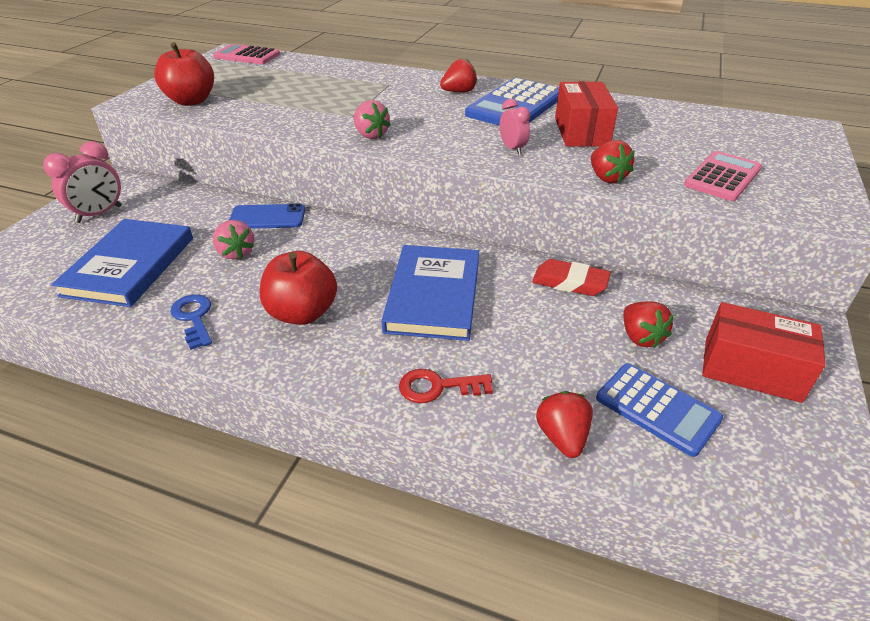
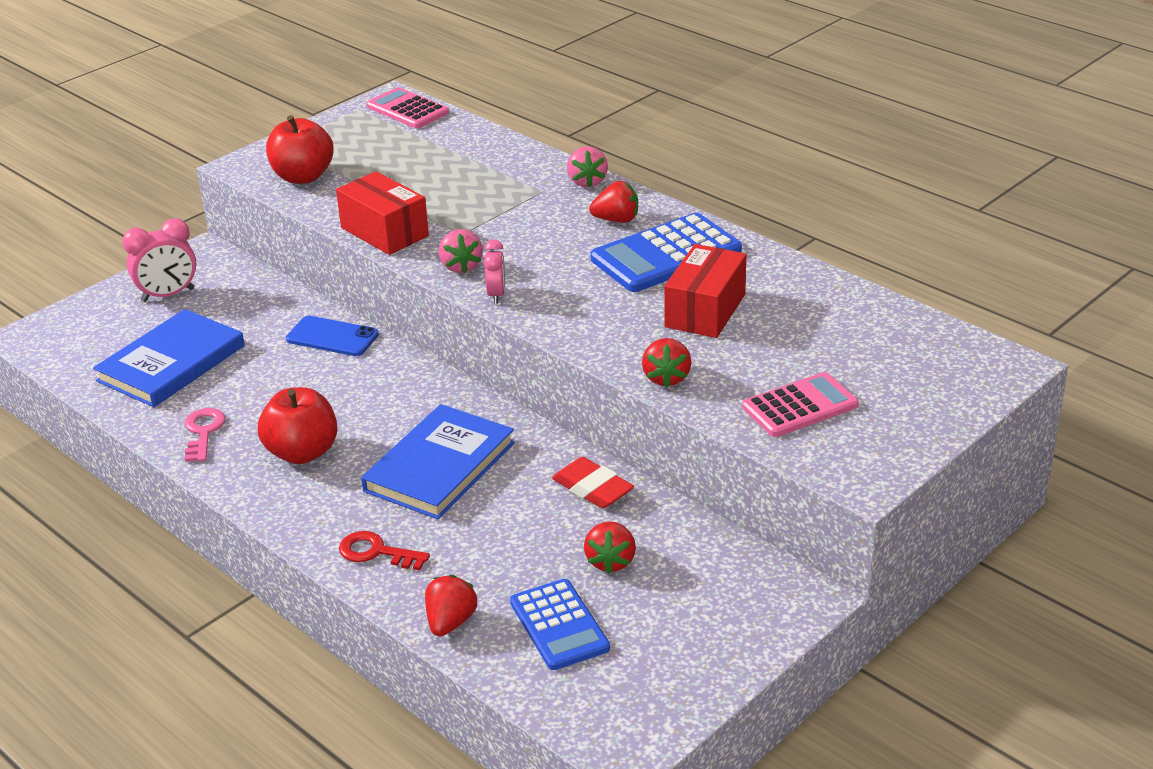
camera: 25 degrees right, 5 degrees down
blue key [170,294,212,350] -> pink key [185,408,225,462]
pink strawberry [213,220,255,260] -> pink strawberry moved to [567,146,608,188]
pink clock [500,99,530,155] -> pink clock moved to [484,239,505,304]
red box [702,302,826,403] -> red box moved to [336,171,429,255]

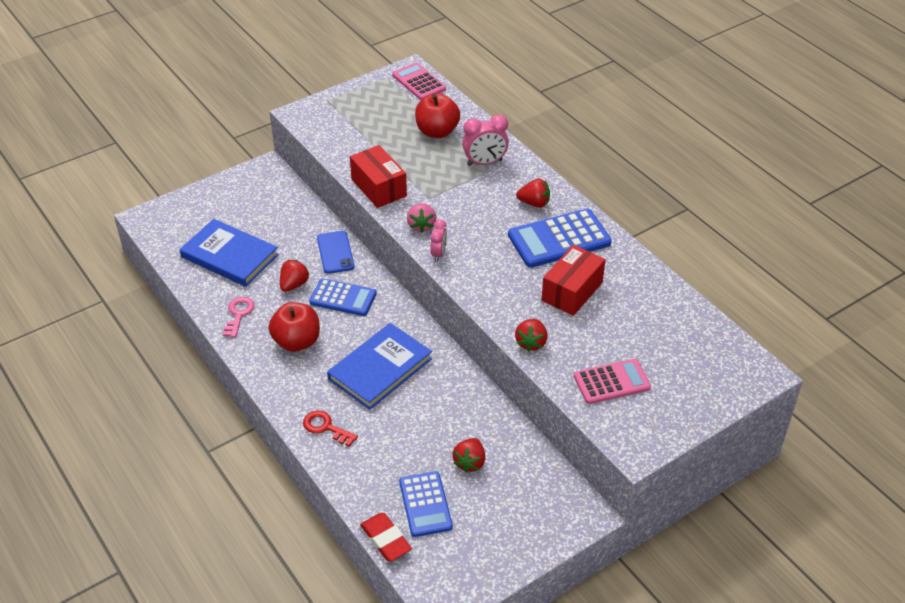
camera: 10 degrees right, 10 degrees up
blue book [93,309,245,407] -> blue book turned 75 degrees clockwise [180,219,279,287]
pink clock [122,218,197,302] -> pink clock moved to [462,114,509,166]
red apple [266,115,334,184] -> red apple moved to [415,93,460,138]
blue phone [286,316,379,356] -> blue phone turned 45 degrees clockwise [317,231,355,274]
red strawberry [425,575,477,636] -> red strawberry moved to [280,260,309,292]
red eraser [552,457,634,508] -> red eraser moved to [360,513,412,561]
pink strawberry [567,146,608,188] -> none
none -> blue calculator [309,278,377,316]

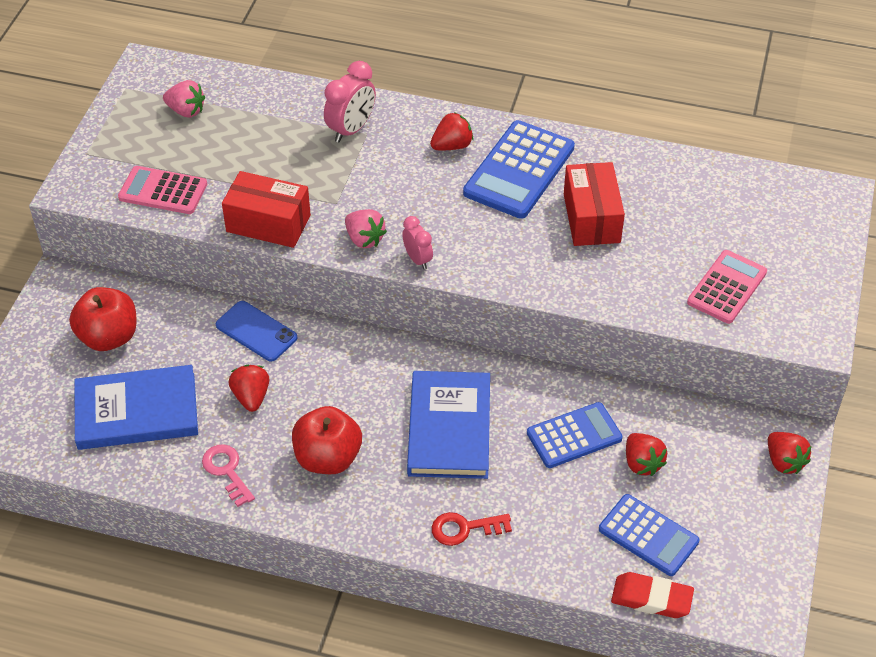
camera: 40 degrees left, 5 degrees up
blue calculator [309,278,377,316] -> blue calculator moved to [527,402,623,468]
pink calculator [392,63,446,100] -> pink calculator moved to [118,166,207,214]
red apple [415,93,460,138] -> red apple moved to [69,287,137,351]
red strawberry [515,319,548,352] -> red strawberry moved to [768,432,811,474]
none -> pink strawberry [163,80,205,118]

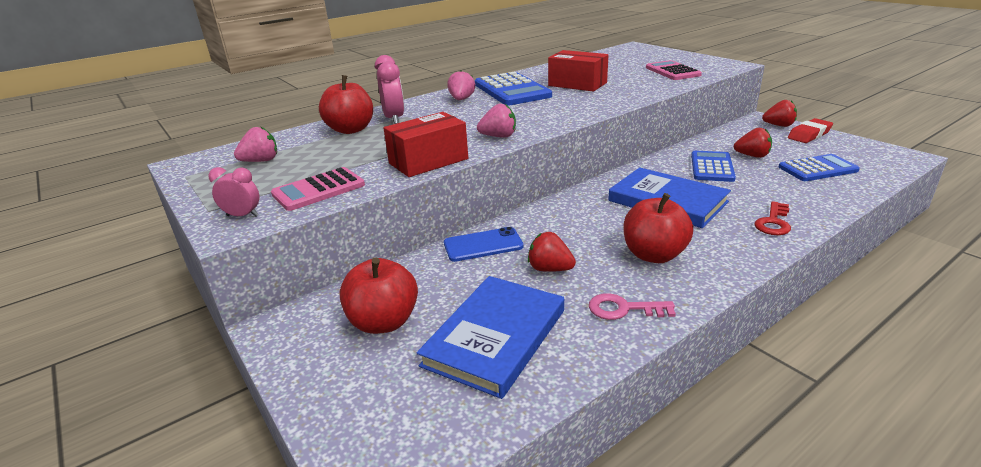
camera: 50 degrees left, 20 degrees down
pink clock [402,216,433,270] -> pink clock moved to [208,167,259,217]
red strawberry [430,112,473,150] -> pink strawberry [447,70,475,100]
red eraser [611,572,694,618] -> red eraser moved to [788,118,833,143]
none -> red apple [319,75,373,134]

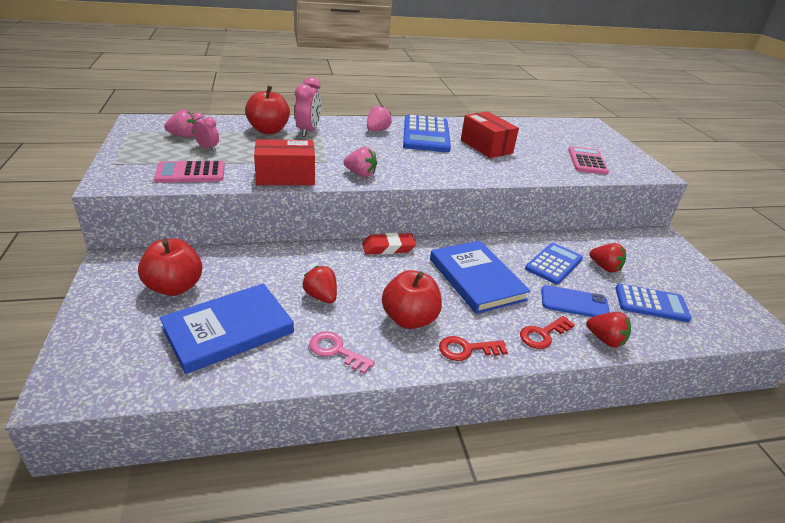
camera: 20 degrees right, 5 degrees up
pink clock [208,167,259,217] -> pink clock moved to [192,113,219,152]
blue phone [444,227,524,262] -> blue phone moved to [541,285,610,317]
red strawberry [762,100,797,127] -> red strawberry moved to [586,312,631,348]
red eraser [788,118,833,143] -> red eraser moved to [362,232,416,255]
none -> red key [439,336,508,361]

